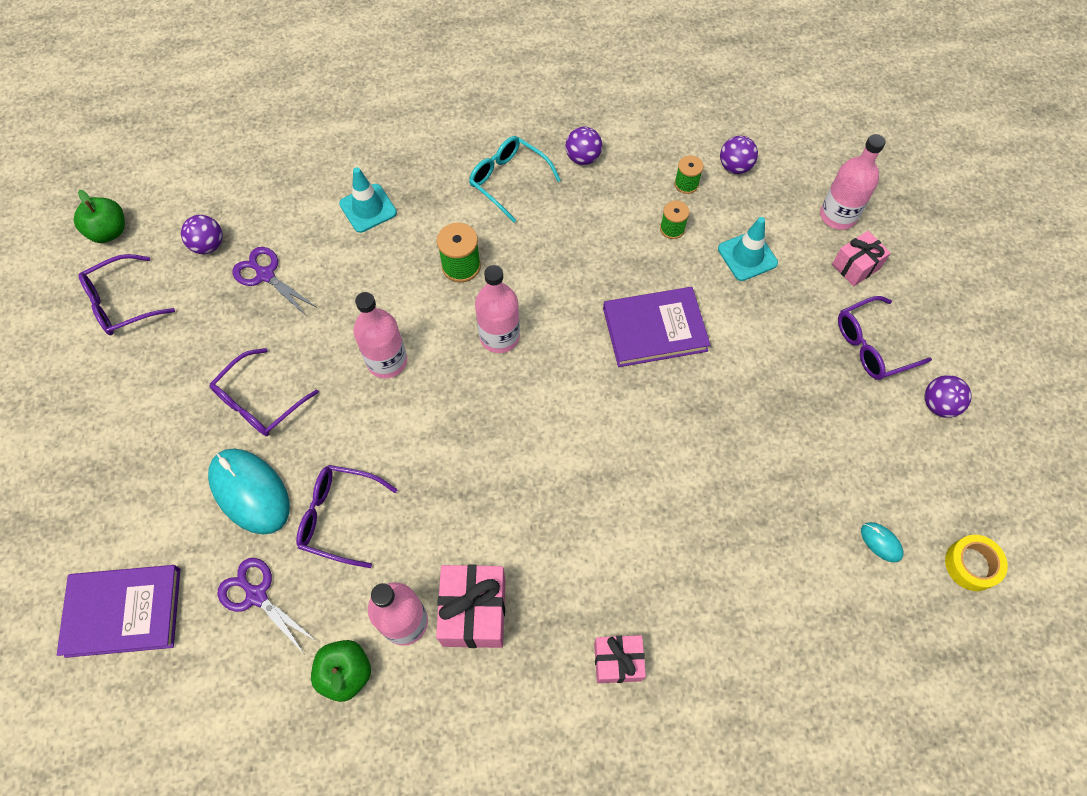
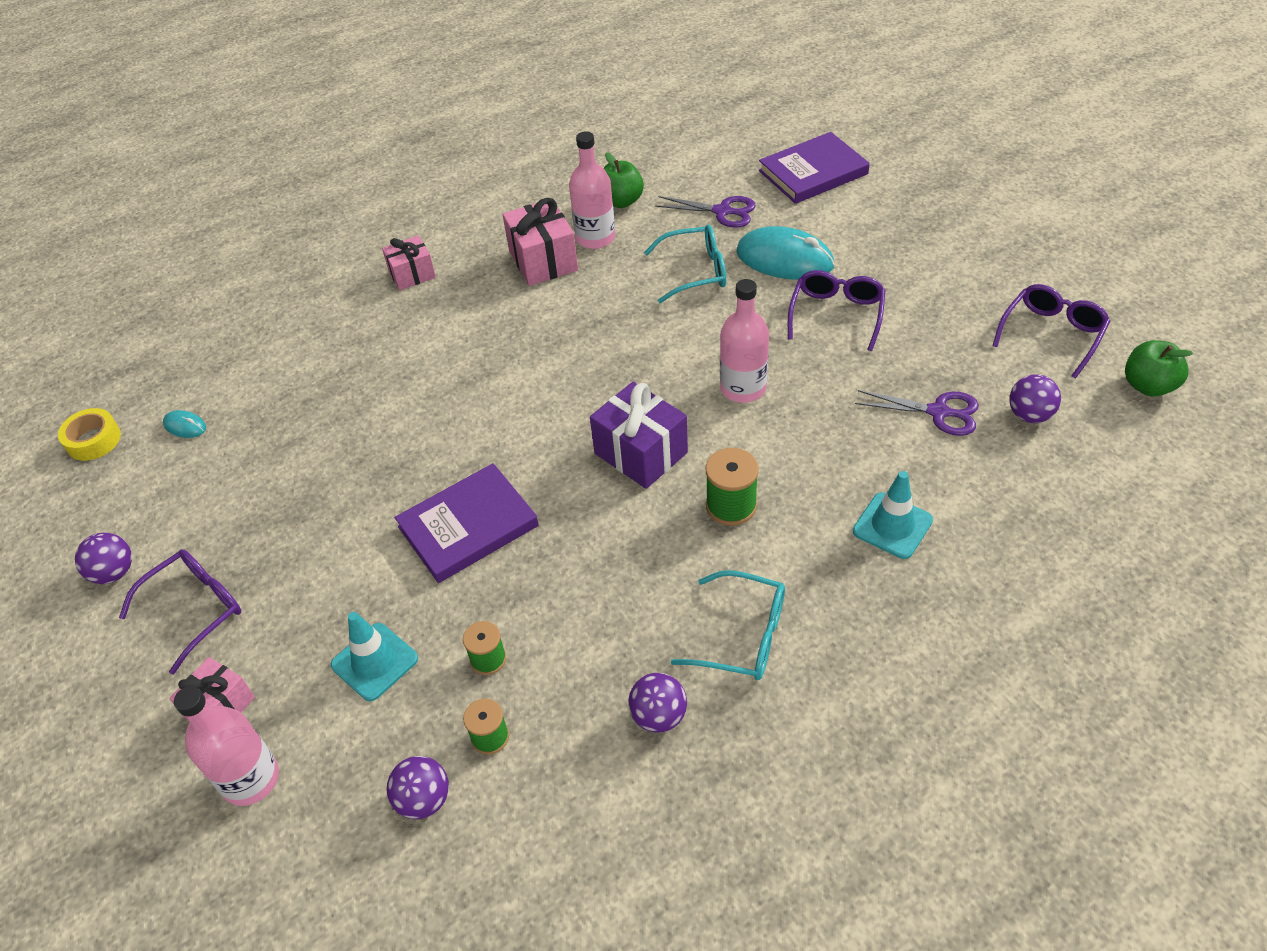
camera: 160 degrees right, 15 degrees down
purple glasses [296,465,397,568] -> turquoise glasses [644,225,726,303]
pink bottle [475,265,520,353] -> purple gift [590,382,688,489]

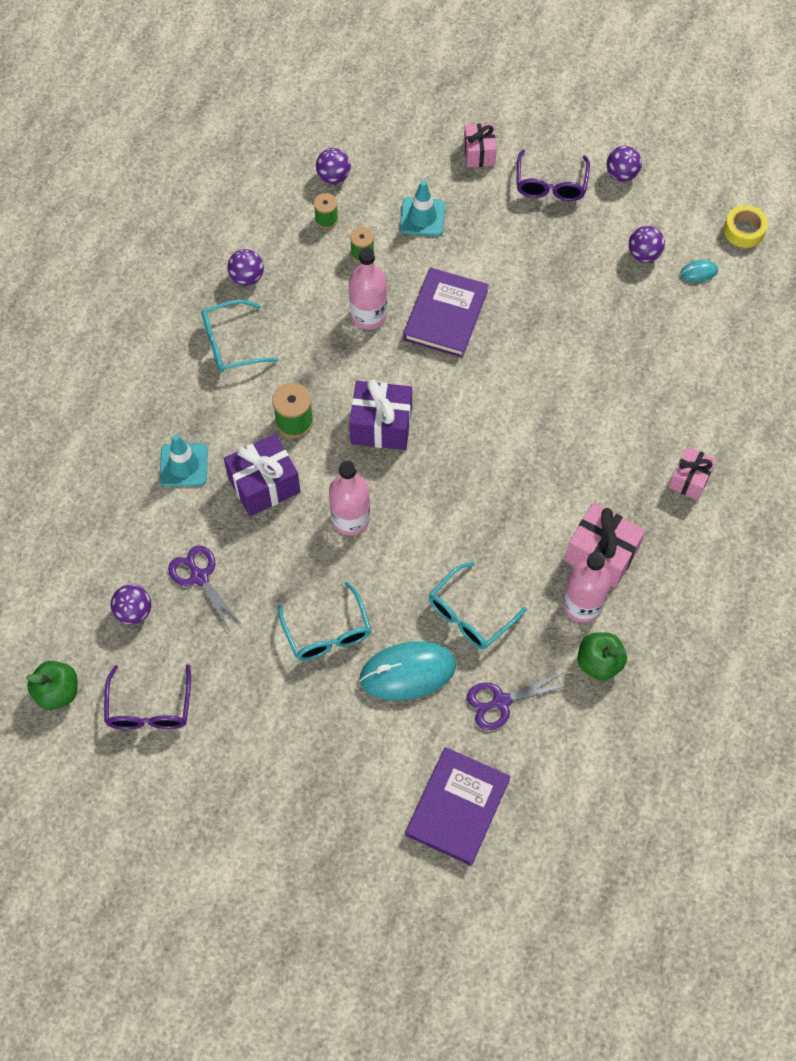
camera: 140 degrees right, 15 degrees up
pink bottle [174,686,279,806] -> pink bottle moved to [349,248,387,330]
purple glasses [788,270,885,351] -> turquoise glasses [278,582,371,661]
purple scissors [855,390,979,436] -> purple scissors turned 75 degrees clockwise [168,545,242,632]
none -> purple gift [224,434,300,517]
none -> purple ball [629,226,665,262]

